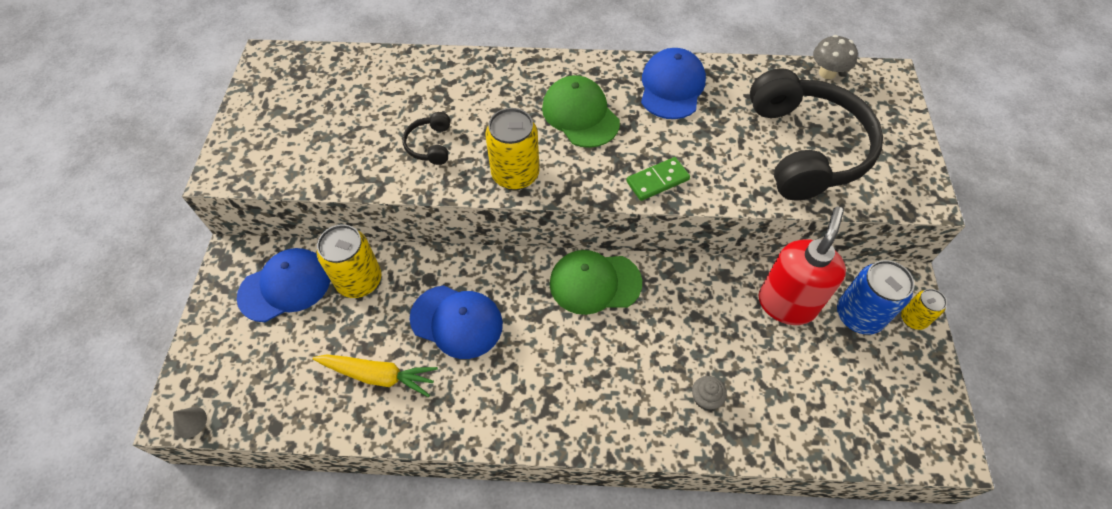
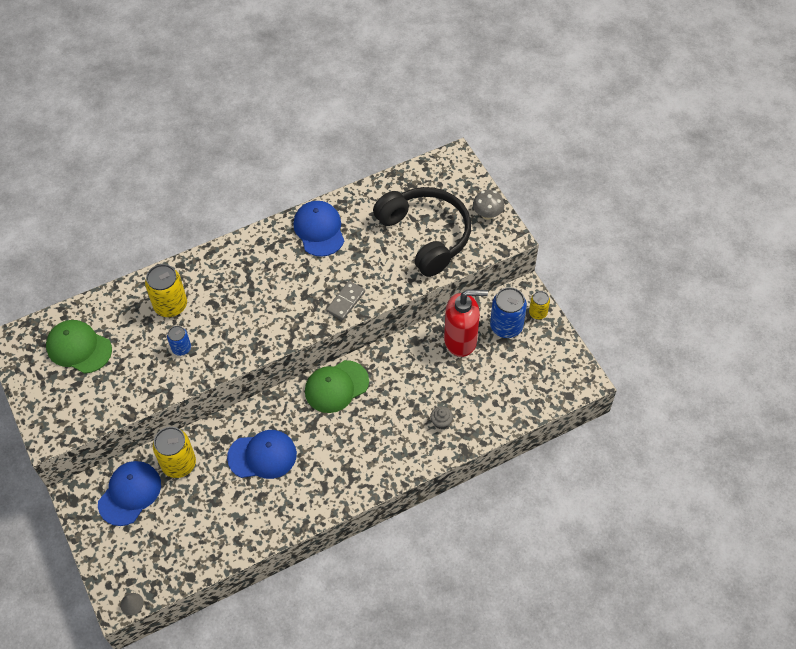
camera: 30 degrees left, 0 degrees up
yellow carrot [313,354,438,397] -> none
black headphones [402,112,450,165] -> blue can [167,326,191,356]
yellow can [485,108,539,190] -> yellow can moved to [145,264,187,317]
green cap [542,75,620,148] -> green cap moved to [46,320,112,374]
green domino [626,157,690,201] -> grey domino [326,281,365,320]
red soap dispenser [758,207,846,325] -> red soap dispenser turned 90 degrees clockwise [444,290,488,357]
grey mushroom [813,35,858,79] -> grey mushroom moved to [473,190,504,220]

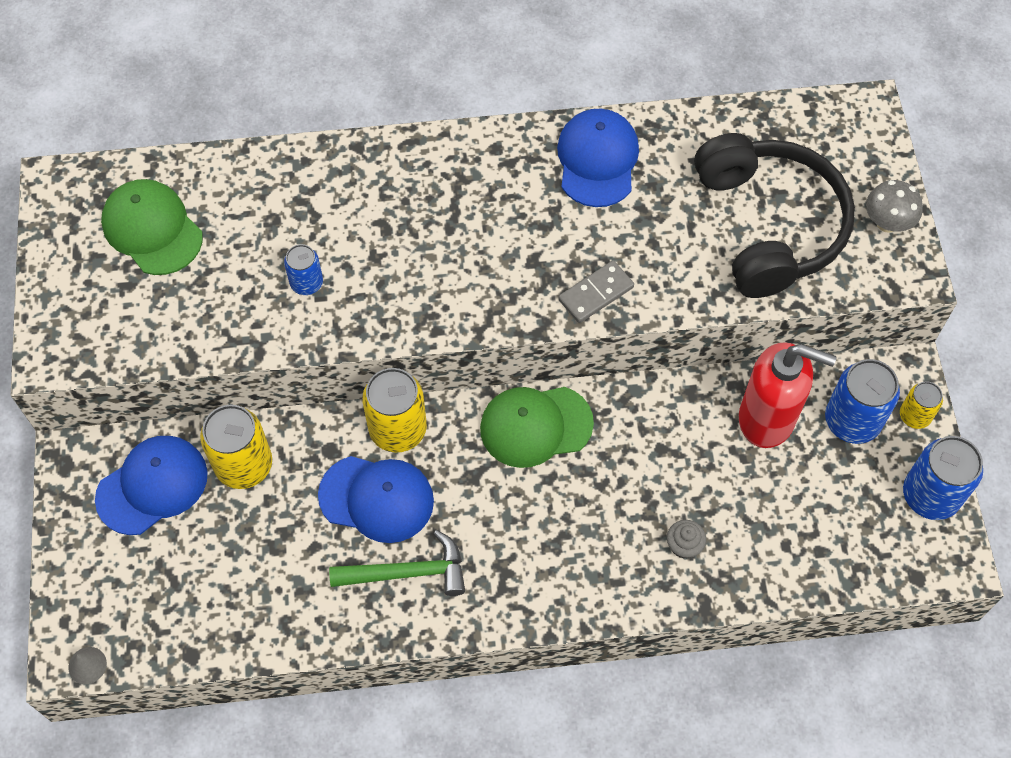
camera: 20 degrees right, 5 degrees up
yellow can [145,264,187,317] -> yellow can moved to [362,368,427,453]
none -> green hammer [329,530,465,596]
none -> blue can [903,436,983,520]

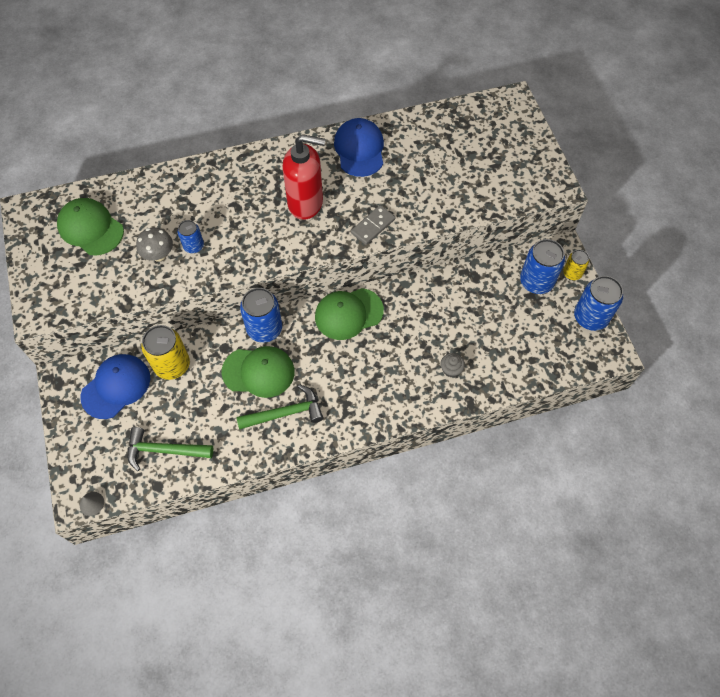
camera: 10 degrees left, 0 degrees up
blue cap [318,456,434,543] -> green cap [222,346,295,398]
yellow can [362,368,427,453] -> blue can [240,288,282,343]
black headphones [694,133,855,298] -> none
red soap dispenser [739,342,837,448] -> red soap dispenser moved to [282,134,325,220]
grey mushroom [866,180,923,233] -> grey mushroom moved to [136,227,173,261]
none -> green hammer [127,427,213,471]

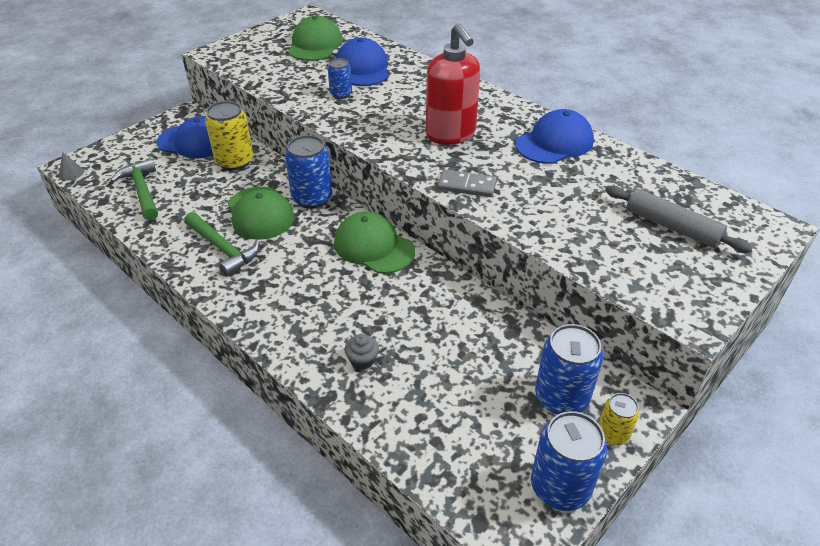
camera: 60 degrees right, 20 degrees down
grey mushroom [136,227,173,261] -> none
none -> blue cap [335,38,389,86]
none -> grey rolling pin [605,185,753,253]

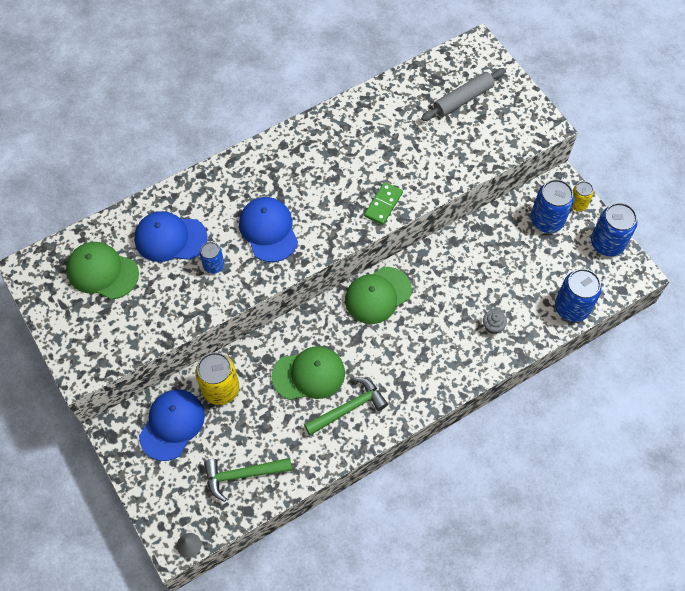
camera: 75 degrees left, 20 degrees up
blue can [285,135,332,209] -> blue can moved to [555,269,602,322]
red soap dispenser [426,23,480,145] -> none
grey domino [437,169,497,197] -> green domino [364,182,403,225]
blue cap [515,109,594,164] -> blue cap moved to [239,197,298,262]

